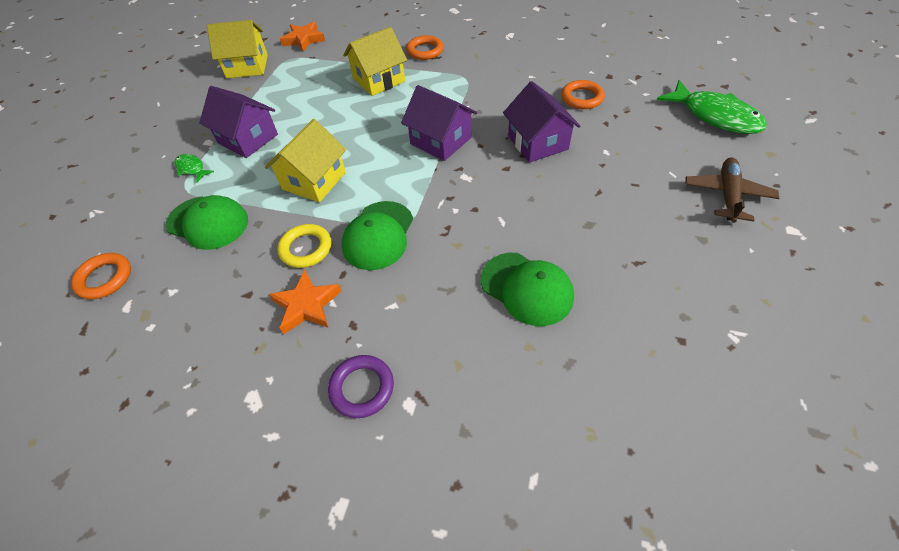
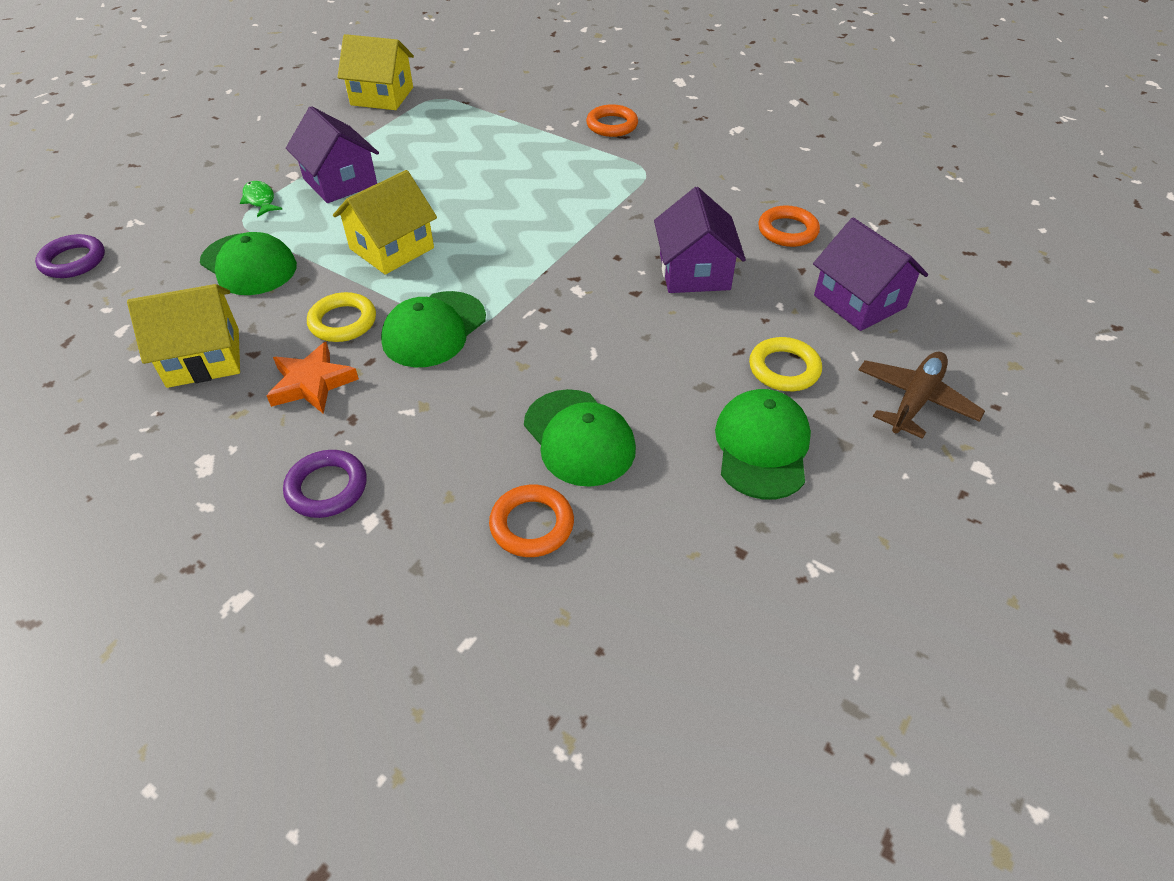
camera: 15 degrees right, 5 degrees down
orange ring [71,253,131,299] -> orange ring moved to [489,485,574,557]
orange star [280,22,325,52] -> none
yellow house [343,27,407,96] -> yellow house moved to [127,284,240,388]
purple house [401,85,477,161] -> purple house moved to [813,218,928,331]
green fish [657,80,767,134] -> none
none -> purple ring [35,234,105,278]
none -> green cap [715,389,811,500]
none -> yellow ring [749,337,822,391]

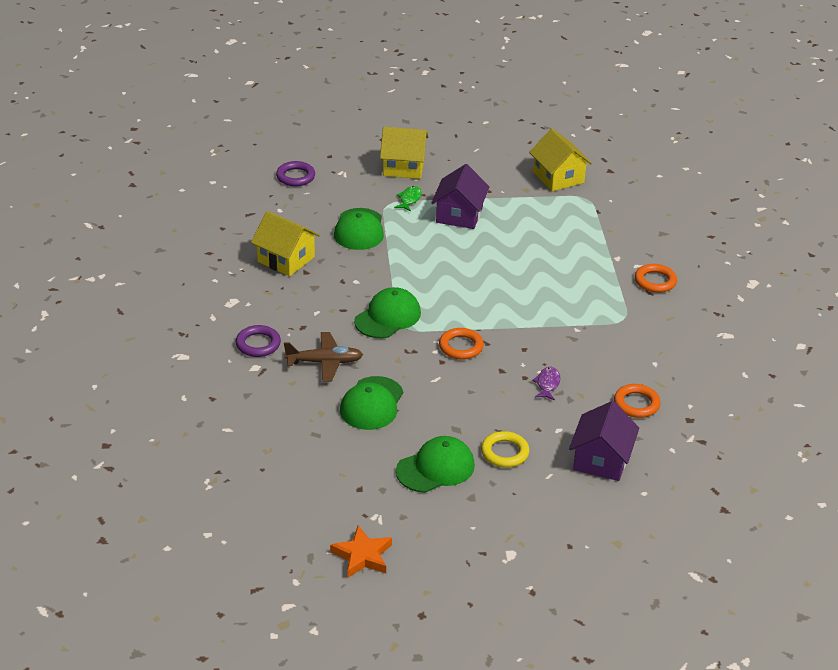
camera: 50 degrees right, 10 degrees down
orange star [267,342,359,414] -> orange star moved to [330,526,392,578]
yellow ring [307,292,376,342] -> none
yellow house [333,170,437,275] -> yellow house moved to [380,127,428,179]
green cap [381,291,486,367] -> green cap turned 135 degrees clockwise [354,287,421,338]
orange ring [489,485,574,557] -> orange ring moved to [439,328,484,360]
purple house [654,187,746,293] -> purple fish [532,367,560,401]
brown plane [859,352,985,439] -> brown plane moved to [284,332,363,382]

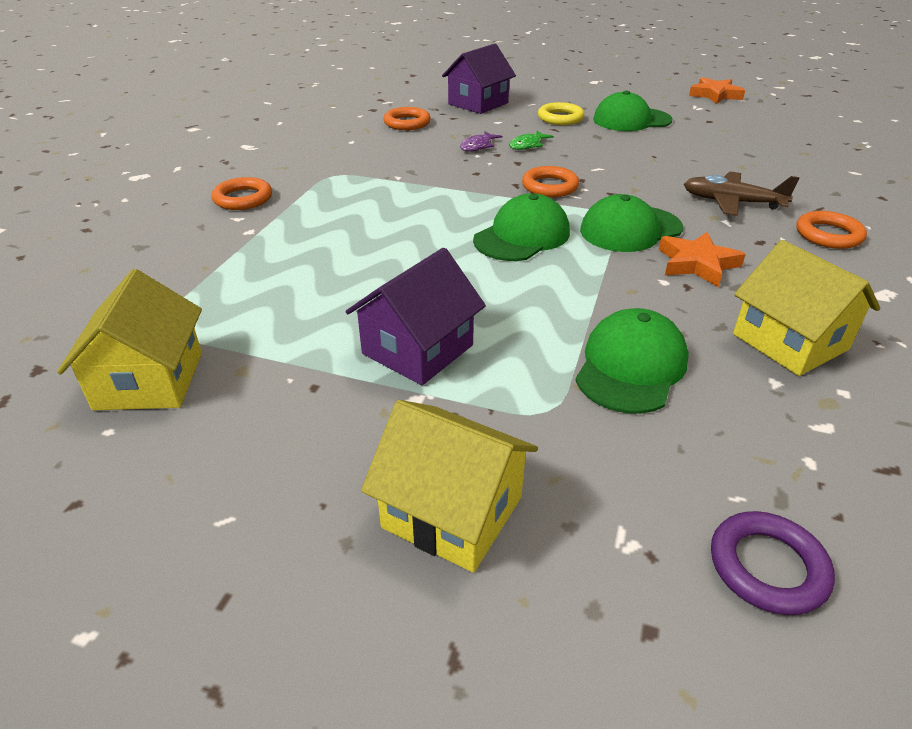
camera: 155 degrees left, 0 degrees up
purple ring [236,325,281,357] -> orange ring [796,211,867,249]
green cap [340,376,403,430] -> green cap moved to [473,193,570,261]
green fish [394,186,422,212] -> green fish moved to [509,131,554,150]
none -> orange star [659,232,746,287]

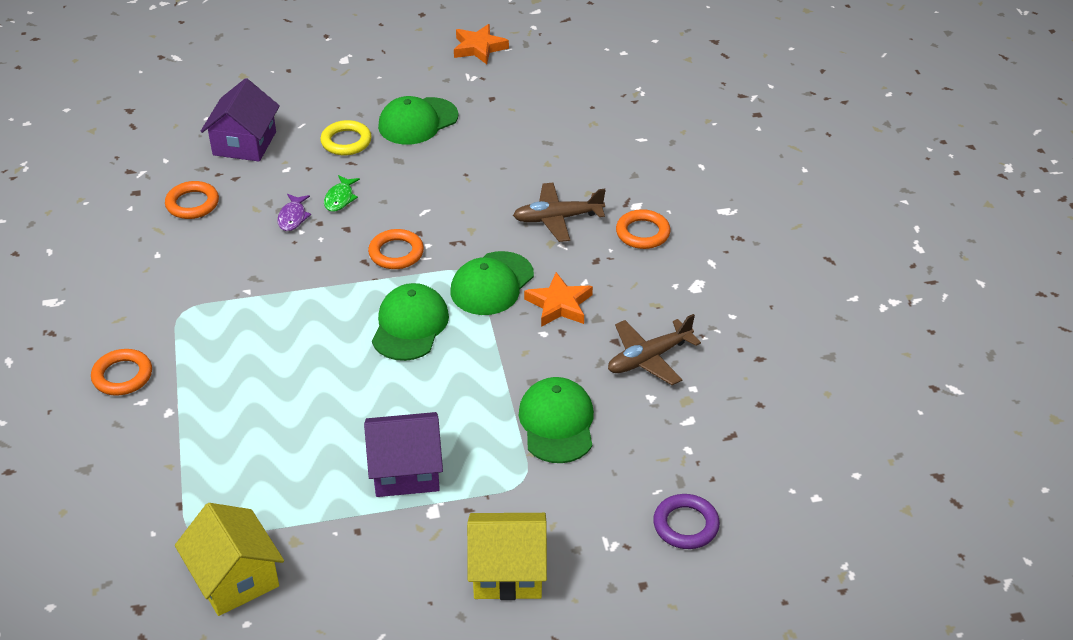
camera: 30 degrees left, 5 degrees up
purple house [346,248,486,385] -> purple house turned 75 degrees clockwise [364,412,443,497]
yellow house [733,240,880,376] -> brown plane [608,314,701,385]

